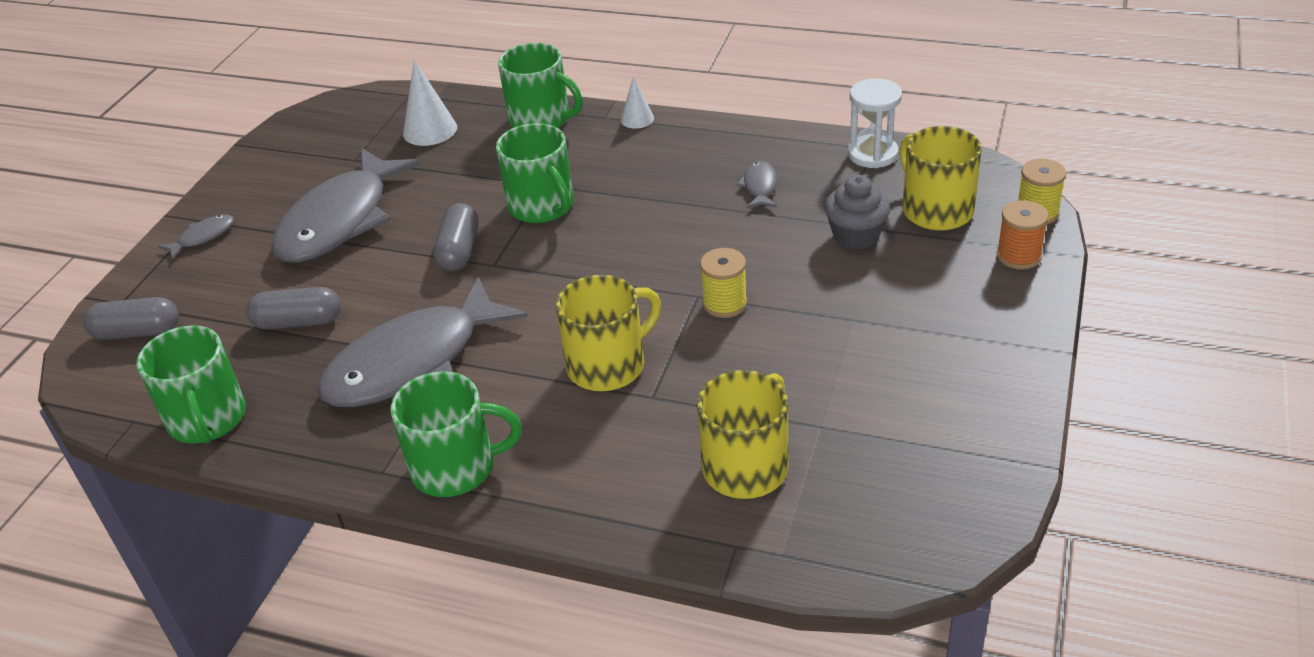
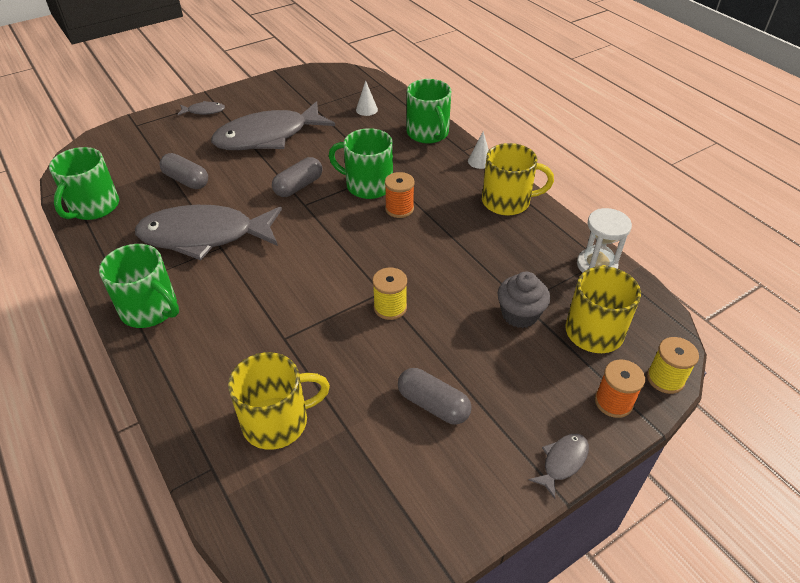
camera: 35 degrees right, 5 degrees up
grey capsule [83,297,179,340] -> grey capsule moved to [398,368,471,425]
white cone [403,60,457,146] -> white cone [356,80,378,116], size x0.61
green mug [496,123,574,223] -> green mug turned 105 degrees clockwise [329,128,393,199]
yellow mug [556,275,661,391] -> yellow mug moved to [482,143,554,216]
grey fish [736,161,777,208] -> grey fish moved to [529,434,589,499]
none -> orange spool [385,172,414,218]

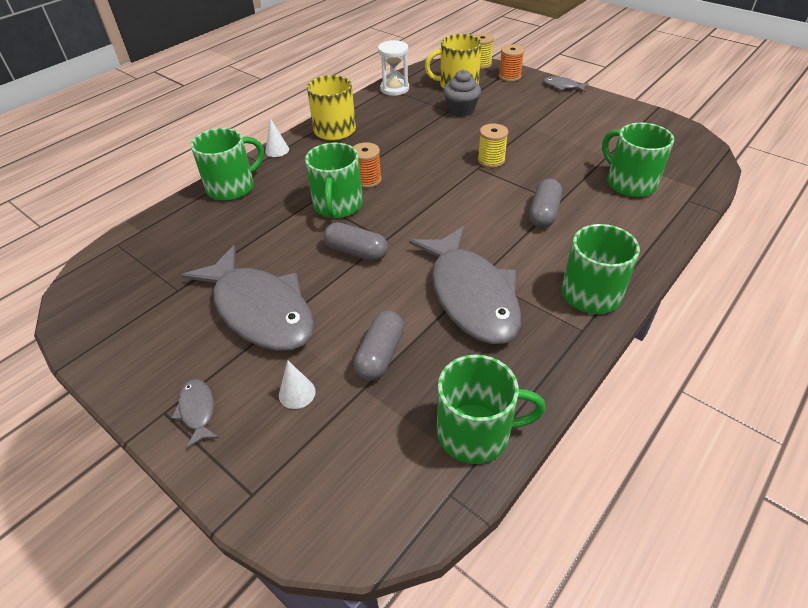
camera: 105 degrees left, 0 degrees up
yellow mug [228,352,330,450] -> green mug [602,123,674,197]
white cone [356,80,378,116] -> white cone moved to [279,361,316,409]
grey capsule [398,368,471,425] -> grey capsule moved to [529,179,562,228]

